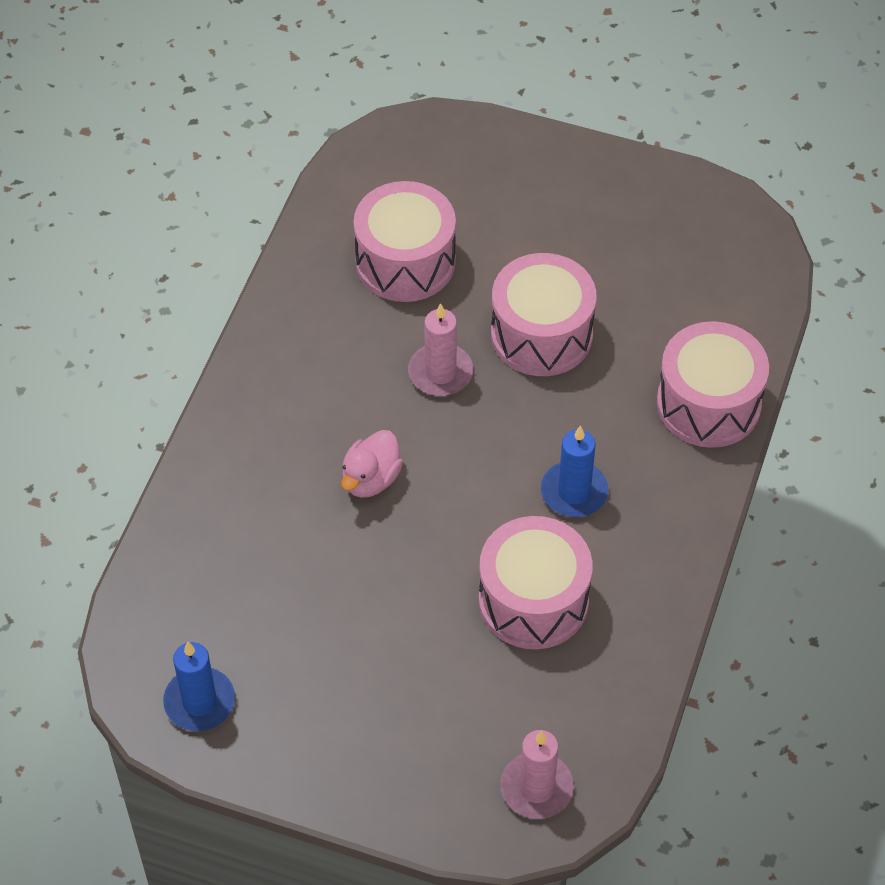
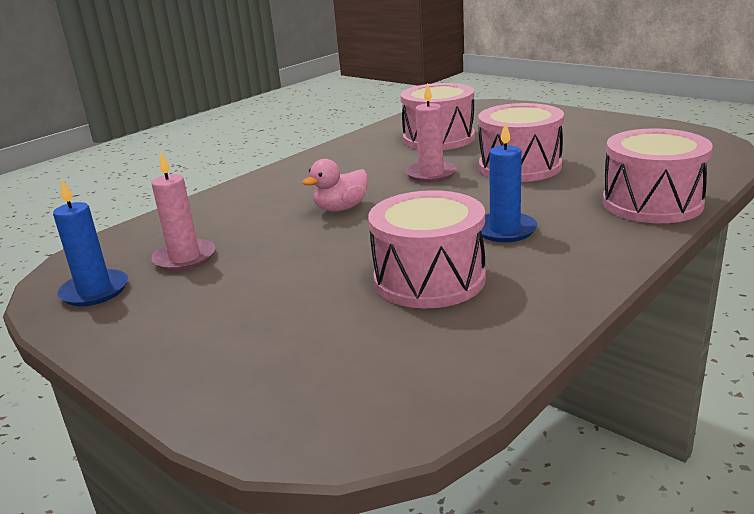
camera: 25 degrees right, 30 degrees down
pink candle [500,730,574,819] -> pink candle moved to [151,152,215,271]

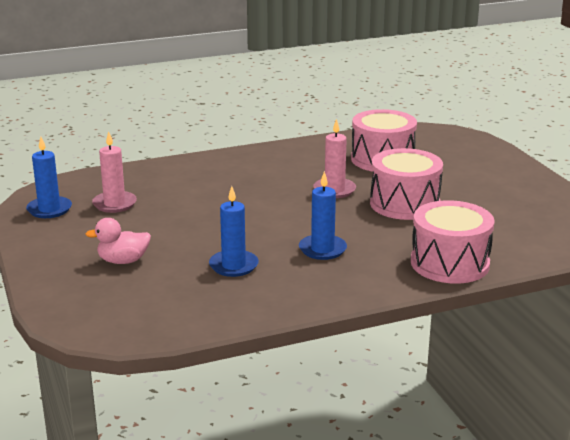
camera: 25 degrees right, 0 degrees up
pink duck [302,159,368,211] -> pink duck moved to [85,218,151,264]
pink drum [368,190,486,308] -> blue candle [209,186,259,277]

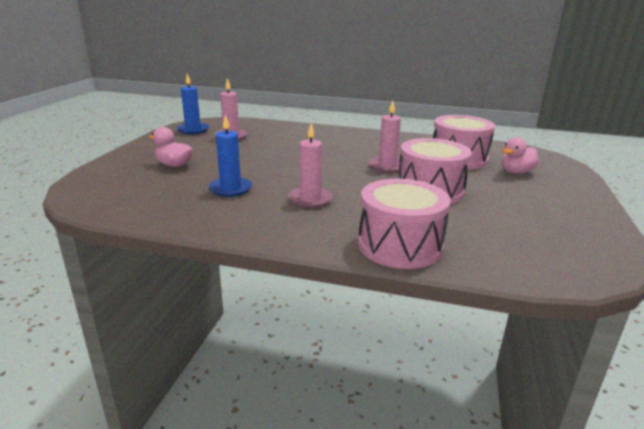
camera: 35 degrees right, 0 degrees up
blue candle [299,171,347,260] -> pink candle [288,123,333,208]
none -> pink duck [501,137,539,174]

